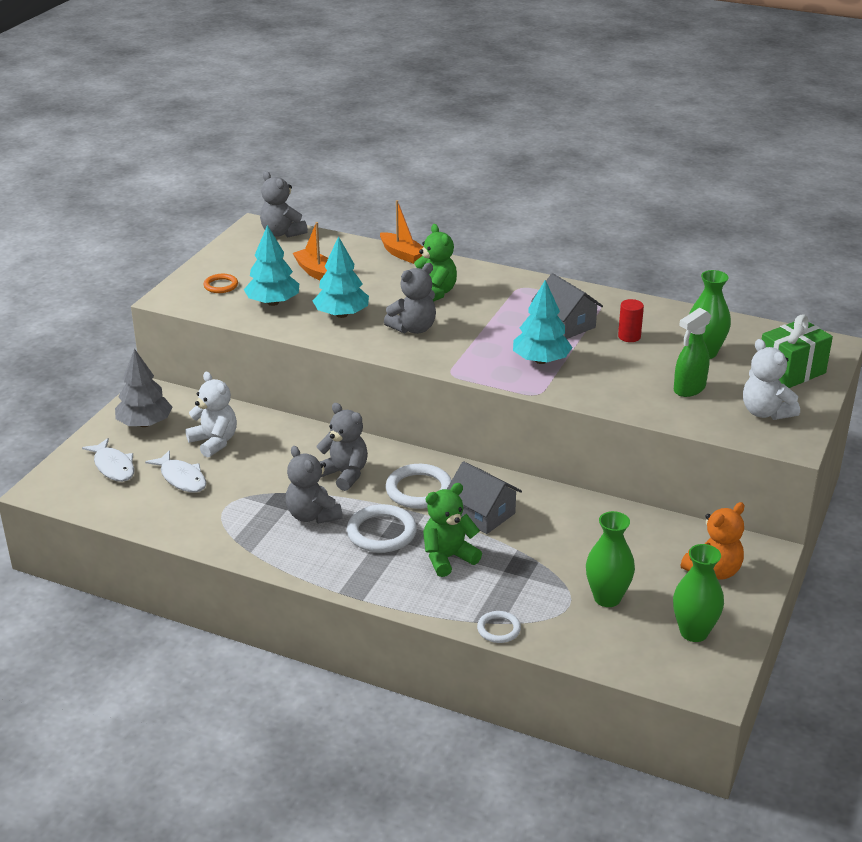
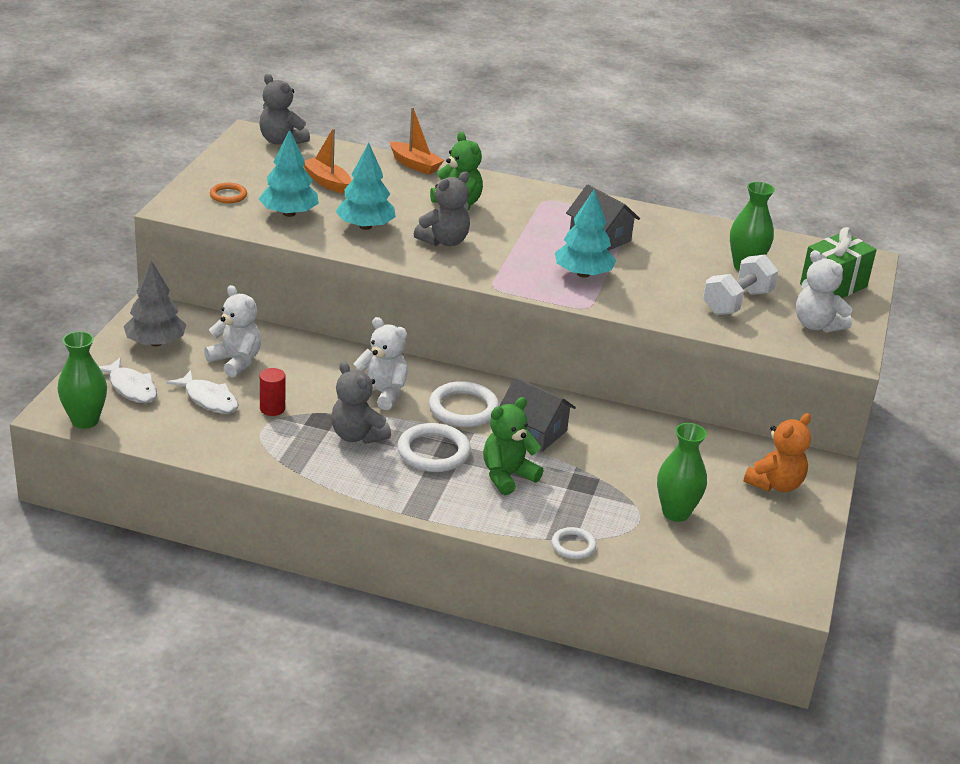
camera: 10 degrees left, 0 degrees up
grey teddy bear [316,403,368,491] -> white teddy bear [353,317,408,410]
red cylinder [618,299,644,342] -> red cylinder moved to [260,368,285,416]
green vase [673,544,724,642] -> green vase moved to [58,331,107,429]
green spray bottle [674,308,711,397] -> white dumbbell [703,254,778,315]

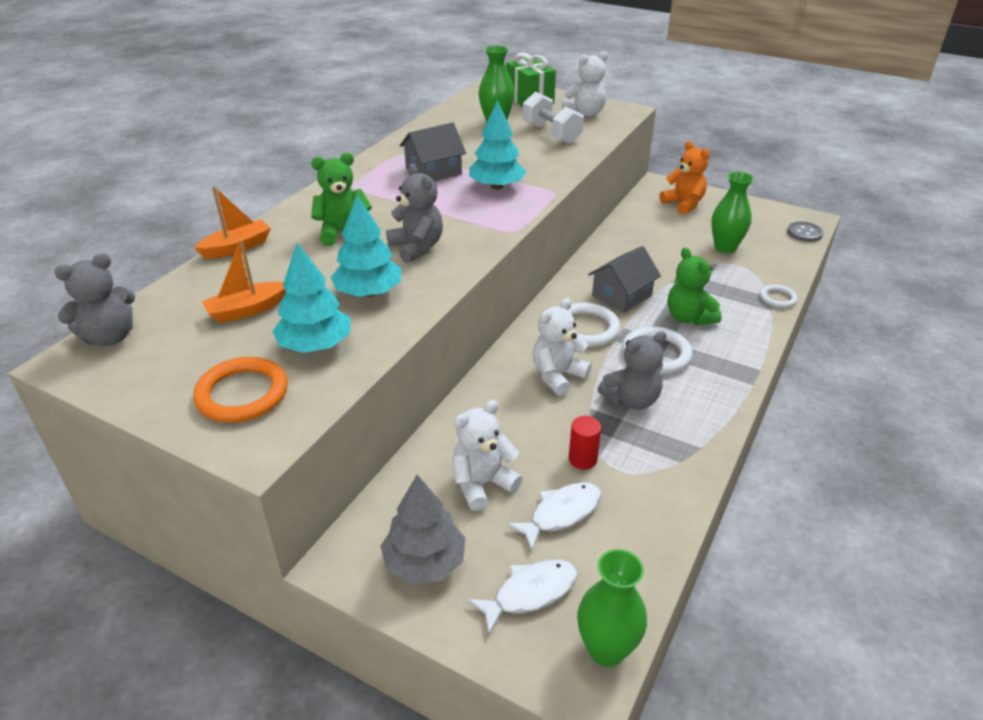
camera: 75 degrees left, 5 degrees up
orange ring [210,183,247,203] -> orange ring [193,357,288,422], size x1.75
none -> grey button [787,221,823,242]

